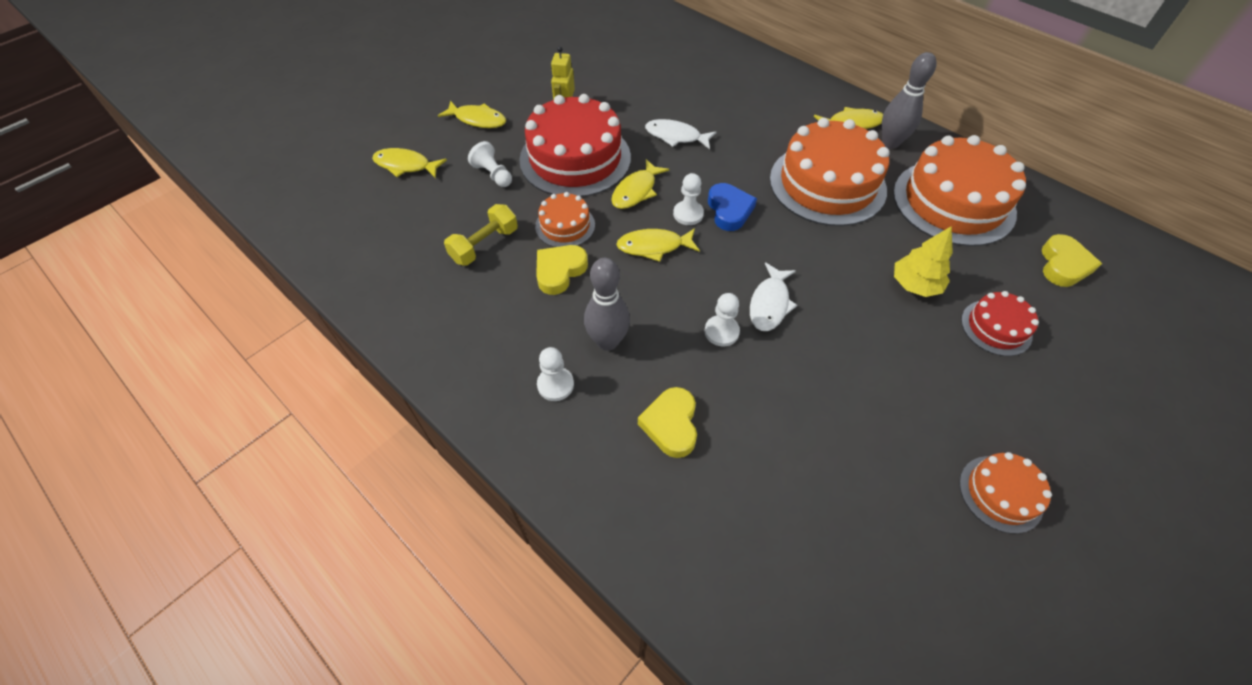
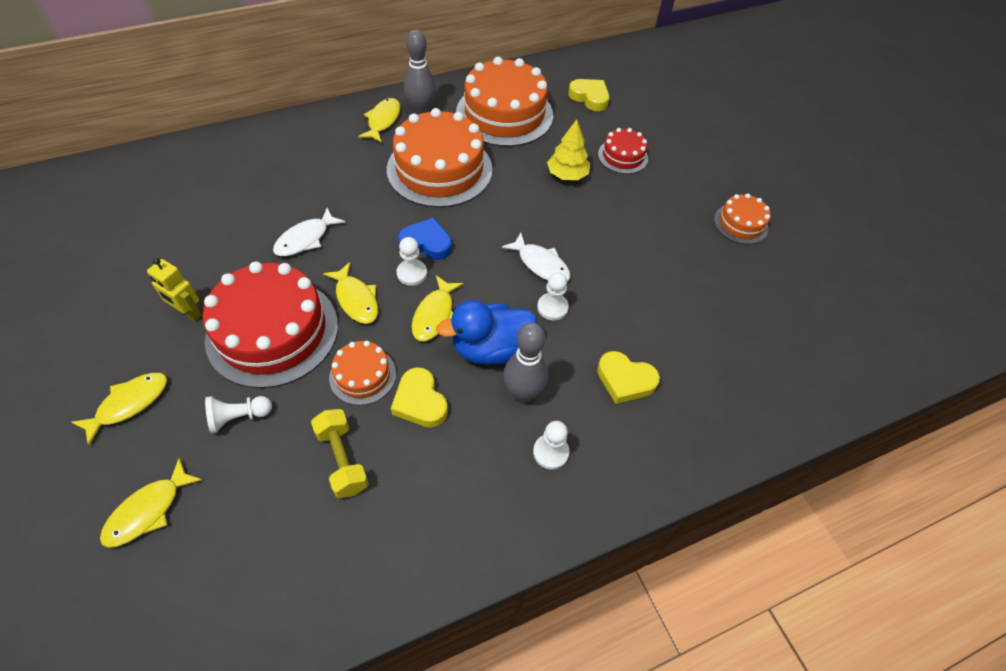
camera: 70 degrees left, 0 degrees up
none -> blue duck [436,300,537,365]

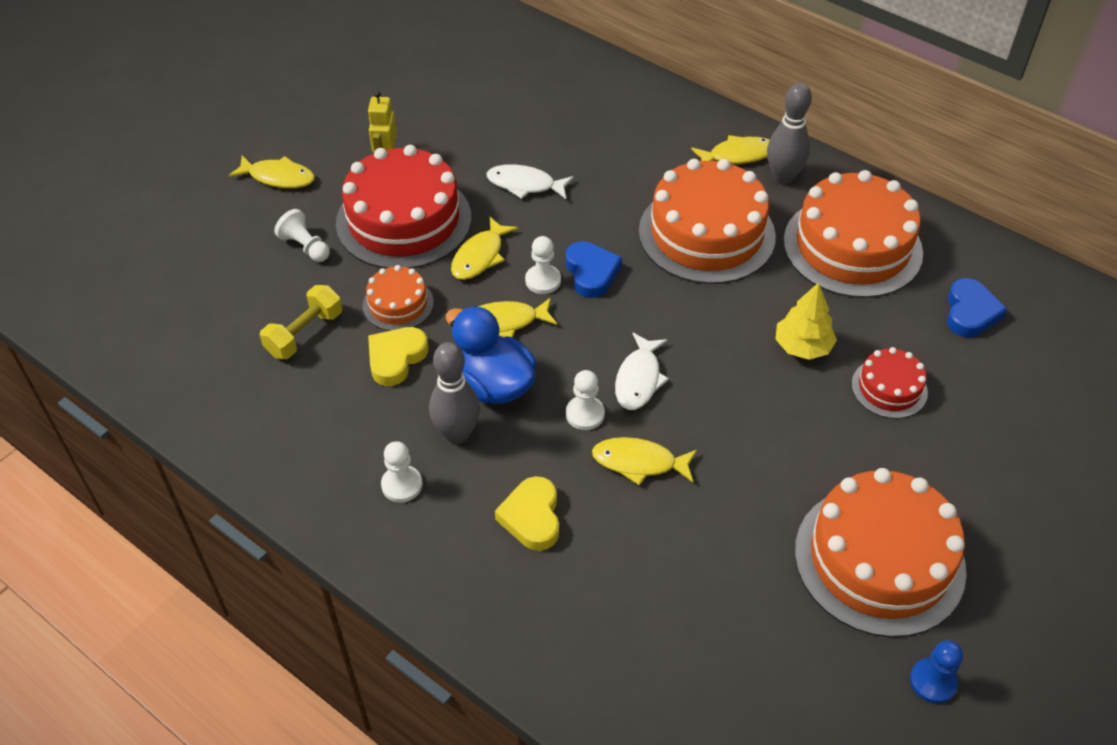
camera: 65 degrees right, 5 degrees down
yellow fish [100,458,202,548] -> yellow fish moved to [592,437,697,485]
yellow heart [568,79,609,111] -> blue heart [947,278,1007,337]
orange cake [714,194,770,244] -> orange cake [795,468,966,637], size x2.02
none -> blue pawn [910,640,963,704]

